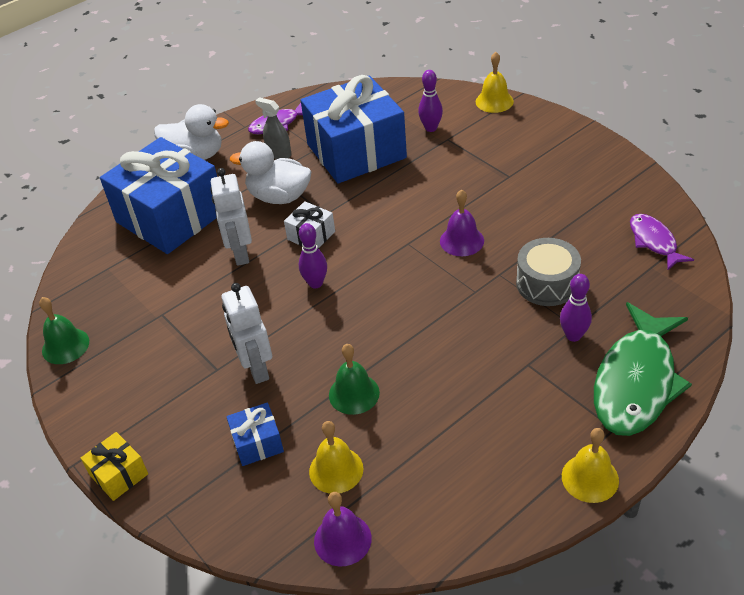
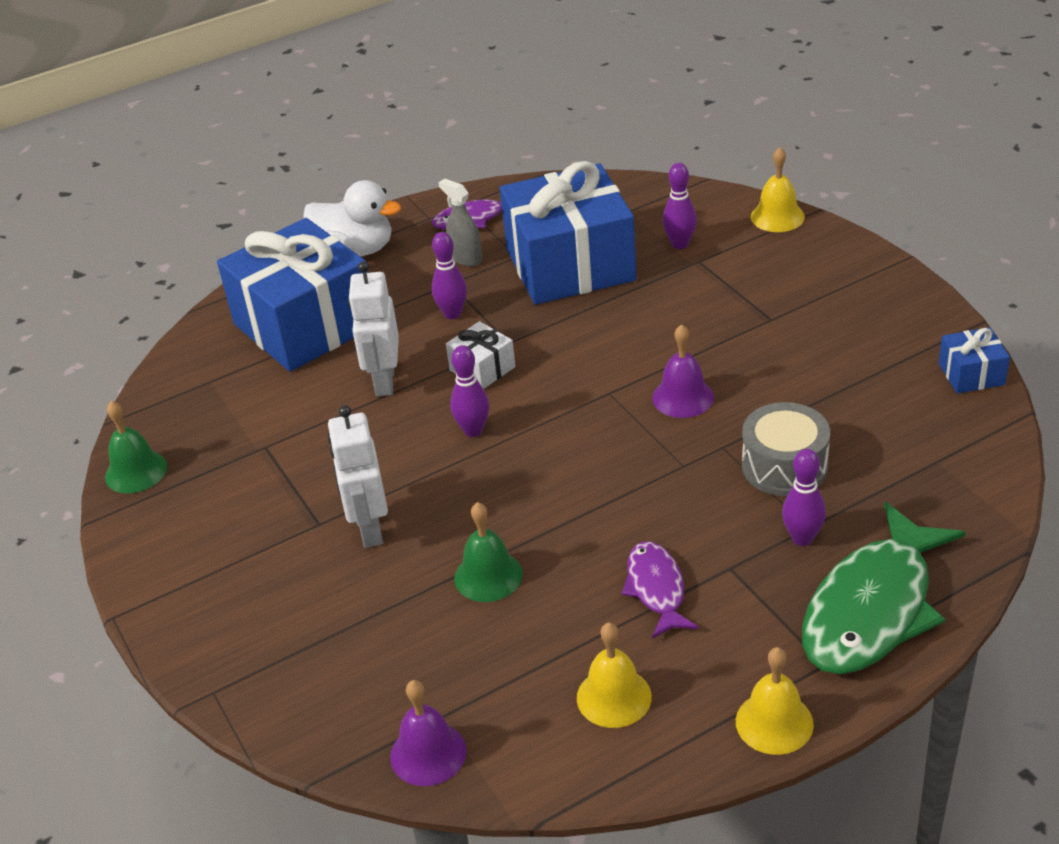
camera: 10 degrees right, 5 degrees down
yellow gift [81,432,148,501] -> none
blue gift [226,402,284,466] -> blue gift moved to [939,327,1010,394]
white duck [230,141,312,204] -> purple bowling pin [432,232,467,319]
yellow bell [309,421,363,494] -> yellow bell moved to [577,623,652,728]
purple fish [630,214,694,271] -> purple fish moved to [622,541,699,639]

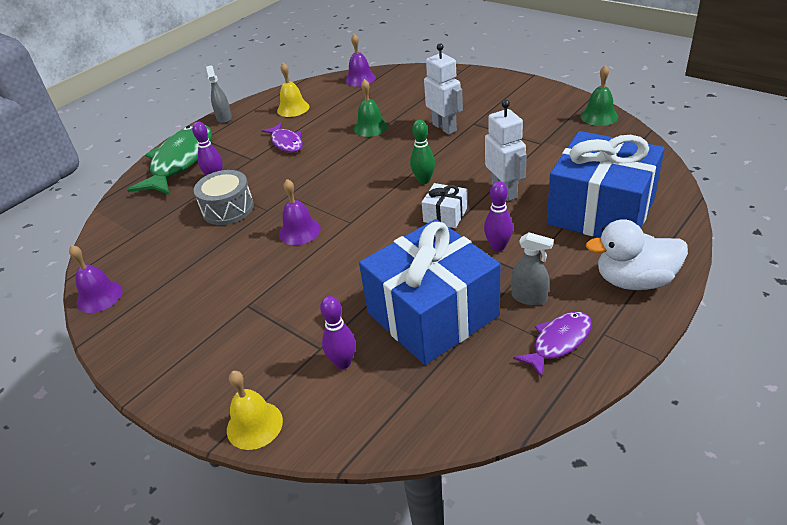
camera: 160 degrees right, 0 degrees up
purple bowling pin [450,345,489,437] -> green bowling pin [410,120,435,184]
yellow bell [736,647,814,755] -> grey spray bottle [206,65,232,123]
blue gift [939,327,1010,394] -> purple bell [69,245,123,313]

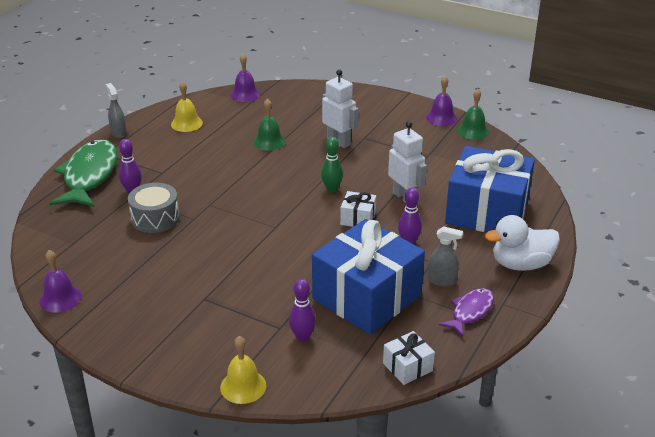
camera: 15 degrees left, 5 degrees down
purple fish [261,123,303,153] -> none
purple bell [279,179,321,245] -> purple bell moved to [426,76,457,126]
none -> white gift [383,331,435,385]

